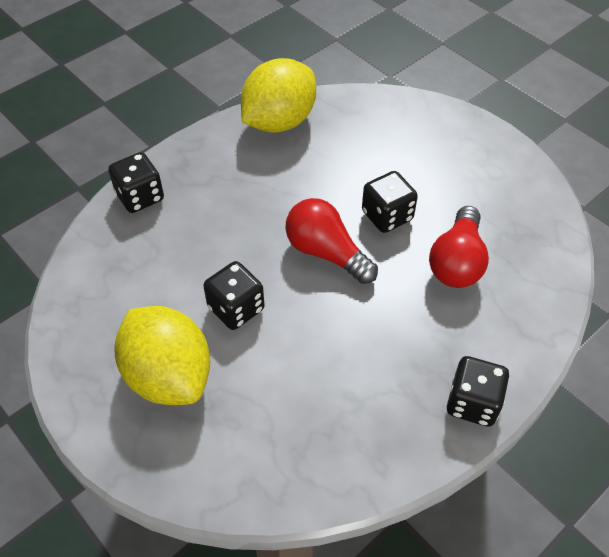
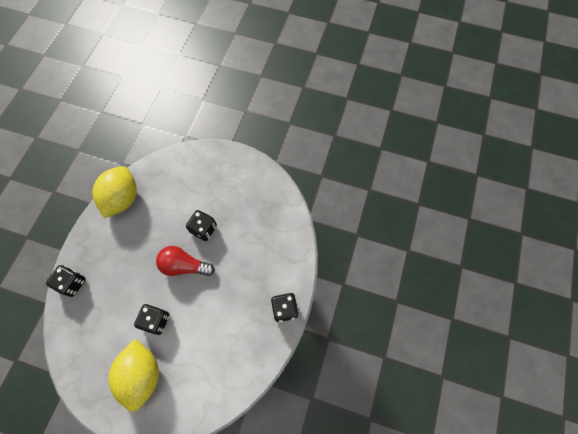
camera: 30 degrees left, 15 degrees up
yellow lemon [115,306,210,405] -> yellow lemon turned 60 degrees clockwise [109,339,159,412]
red light bulb [429,206,489,288] -> none

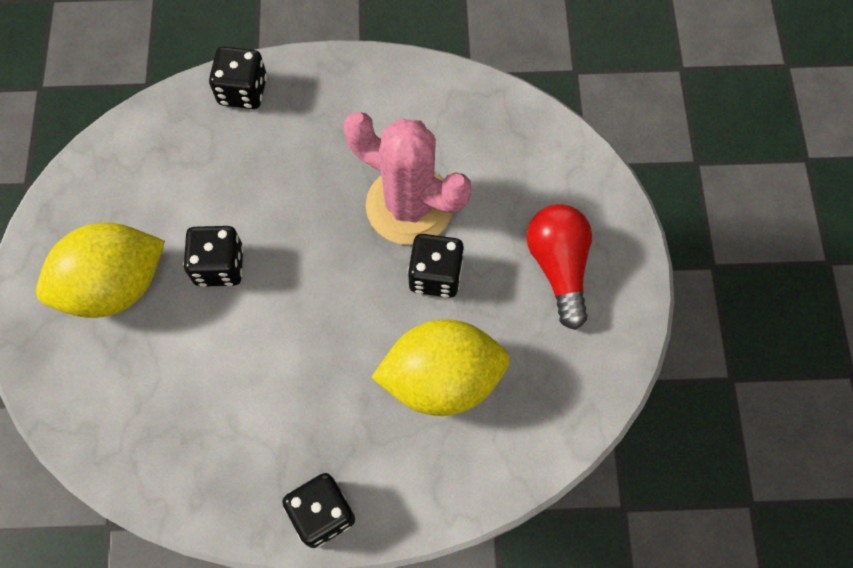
camera: 70 degrees right, 0 degrees up
yellow lemon [93,166,137,218] -> yellow lemon moved to [371,319,510,416]
red light bulb [156,246,215,276] -> red light bulb moved to [526,204,592,330]
none -> pink cactus [344,112,472,245]

